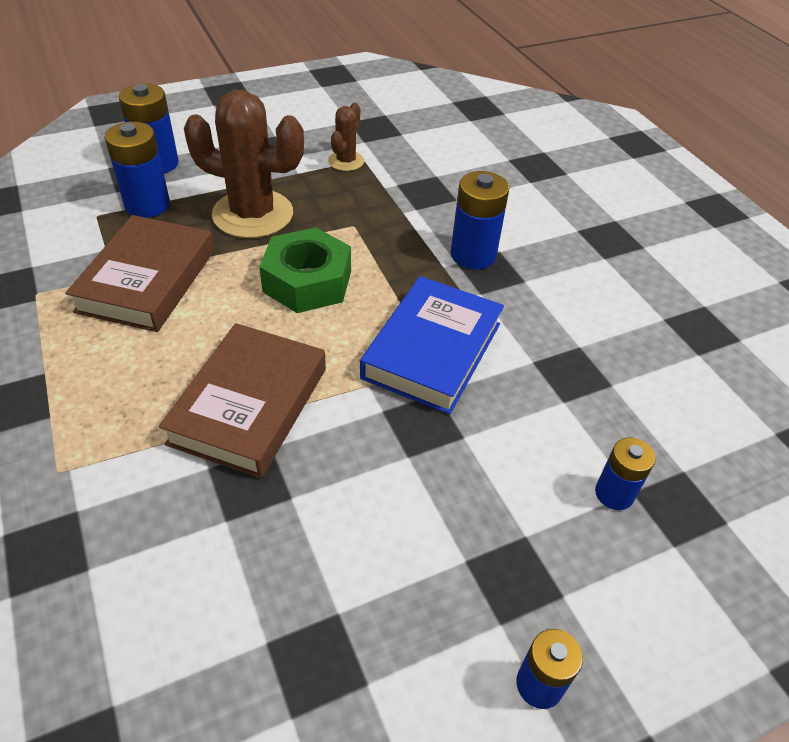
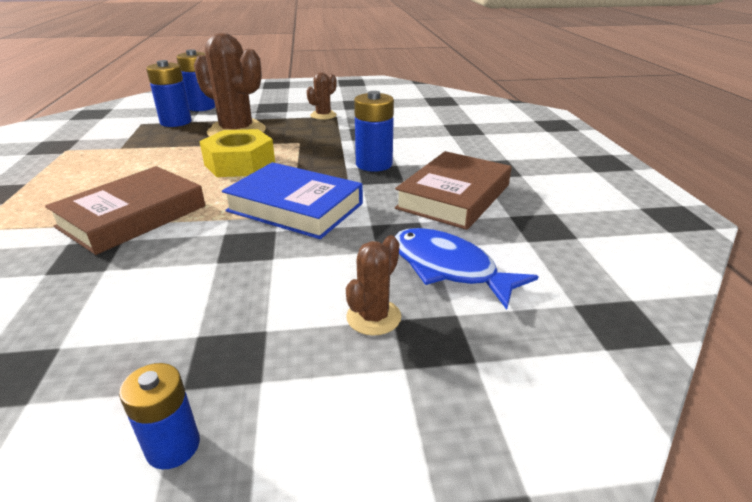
camera: 20 degrees right, 15 degrees down
brown book [65,215,214,332] -> brown book moved to [395,151,512,230]
green nut [259,227,351,313] -> yellow nut [199,129,275,177]
blue book [360,276,504,414] -> blue book turned 75 degrees clockwise [222,162,363,239]
blue battery [595,437,656,510] -> brown cactus [346,235,401,336]
none -> blue fish [395,228,539,310]

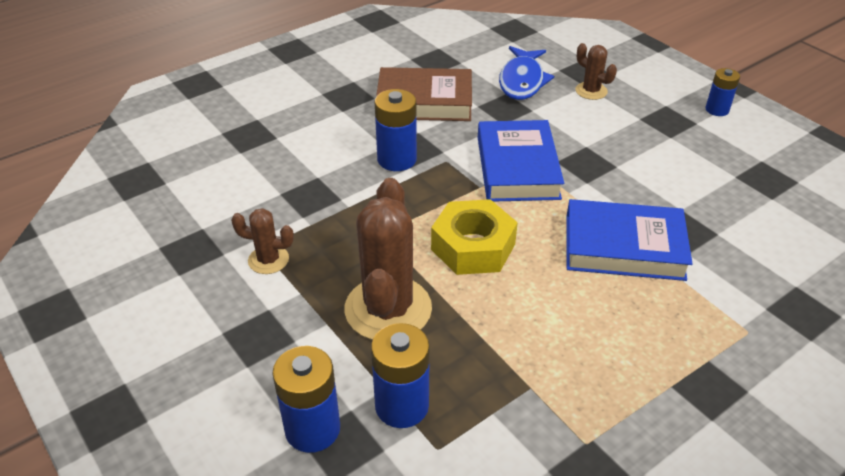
camera: 120 degrees left, 10 degrees up
brown book [45,166,205,255] -> blue book [566,199,693,281]
brown cactus [346,235,401,336] -> brown cactus turned 45 degrees clockwise [576,43,617,100]

